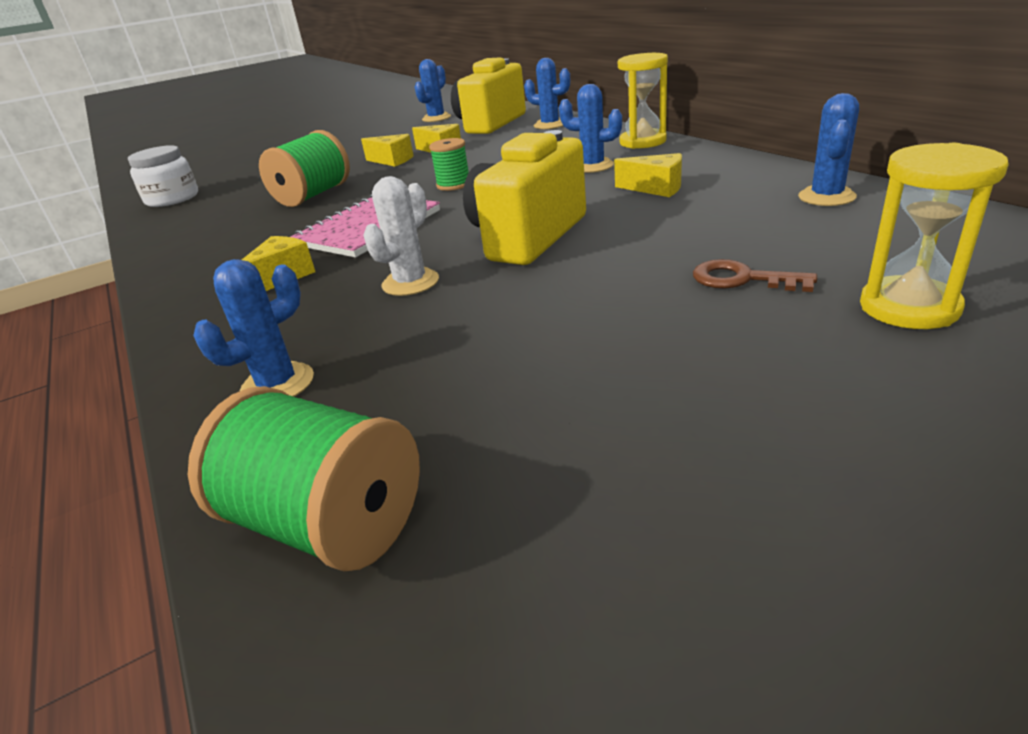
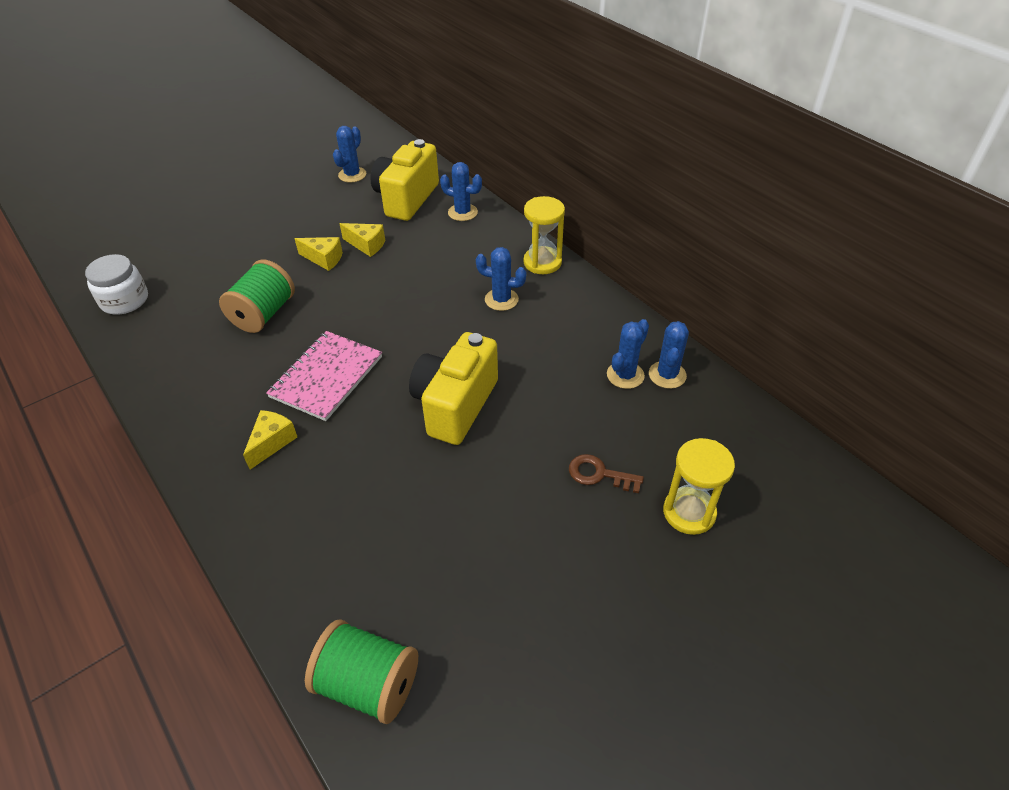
camera: 10 degrees left, 15 degrees up
blue cactus [193,259,314,397] -> blue cactus moved to [607,319,649,389]
white cactus [364,176,439,296] -> none
green spool [429,138,469,191] -> none
yellow cheese [614,153,682,197] -> none

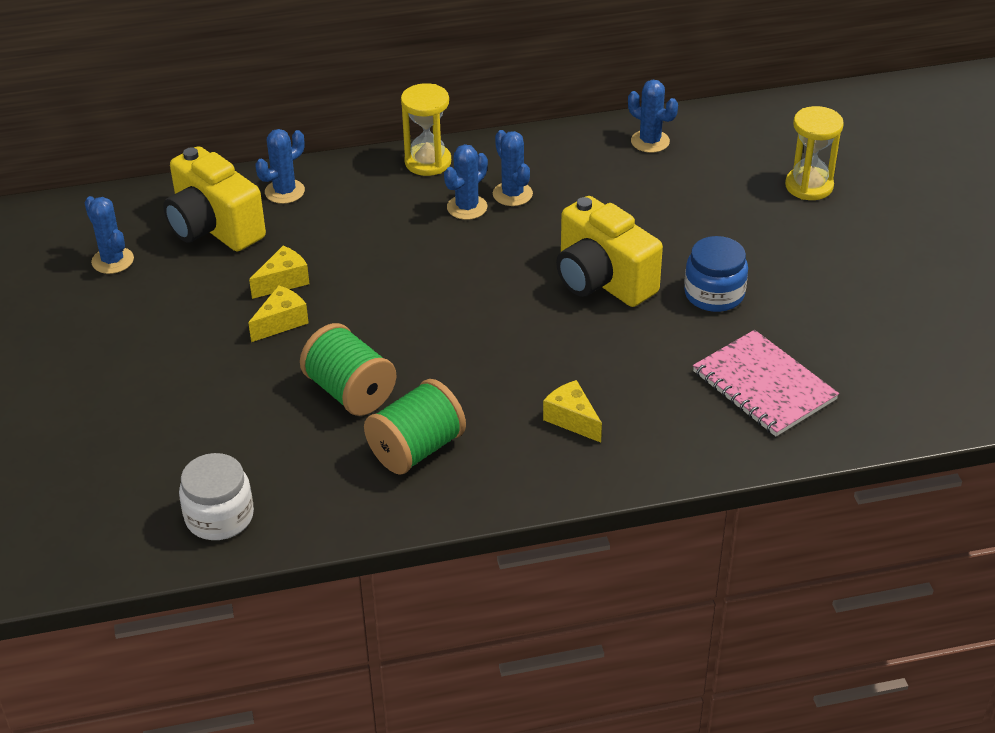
camera: 65 degrees left, 5 degrees down
pink notebook [266,331,382,421] -> pink notebook moved to [693,330,839,437]
green spool [305,619,418,724] -> green spool moved to [364,379,466,475]
brown key [569,454,644,493] -> none
blue cactus [607,319,649,389] -> blue cactus moved to [493,130,533,206]
none -> blue jar [684,236,748,312]

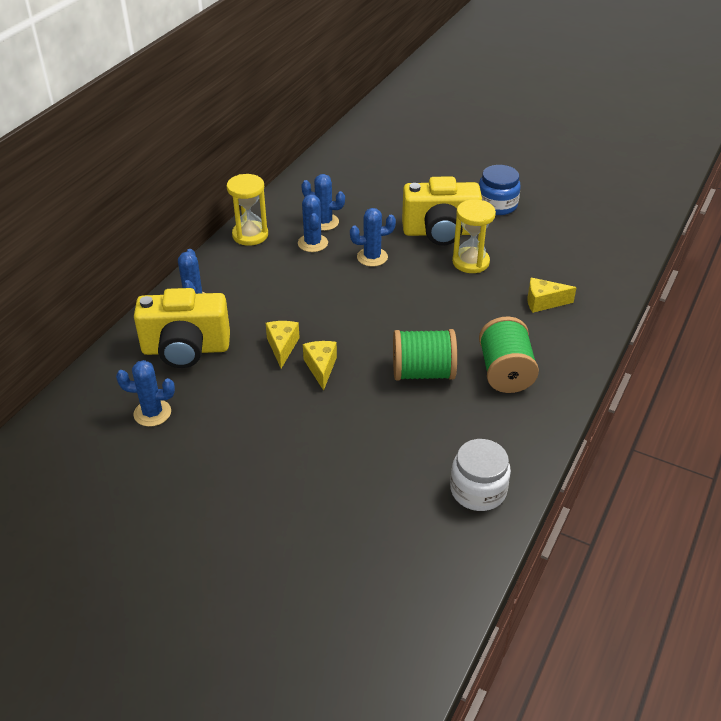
camera: 50 degrees left, 0 degrees up
blue cactus [628,80,678,153] -> blue cactus moved to [350,208,396,267]
pink notebook [693,330,839,437] -> none
yellow hourglass [785,106,844,200] -> yellow hourglass moved to [452,199,496,273]

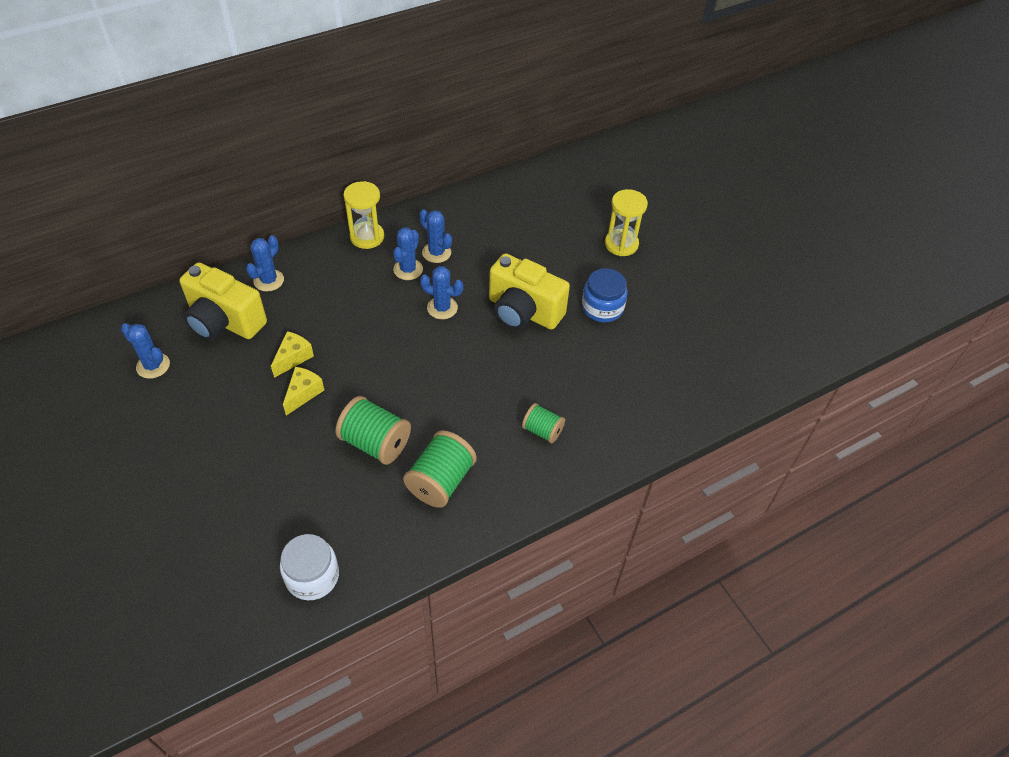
camera: 30 degrees right, 10 degrees up
yellow hourglass [452,199,496,273] -> yellow hourglass moved to [605,189,648,256]
yellow cheese [527,278,577,313] -> green spool [522,403,565,443]

